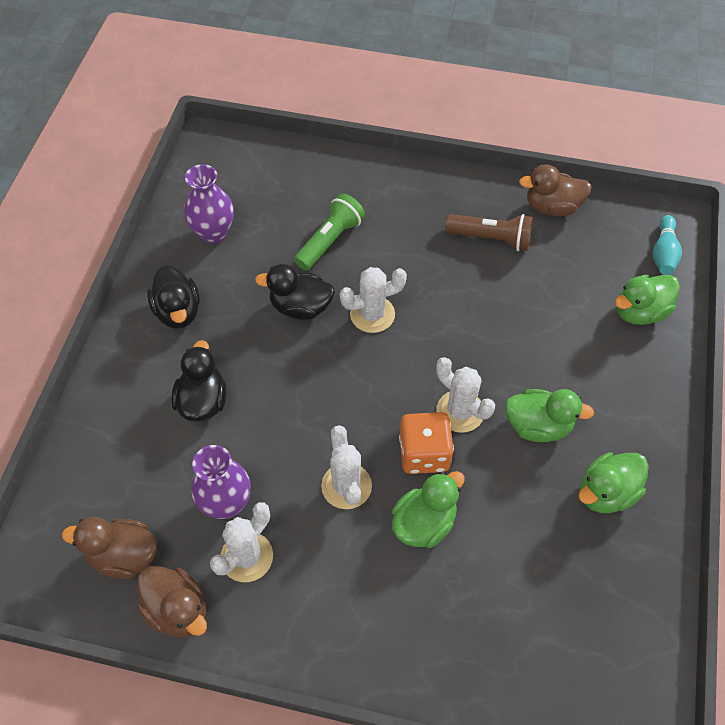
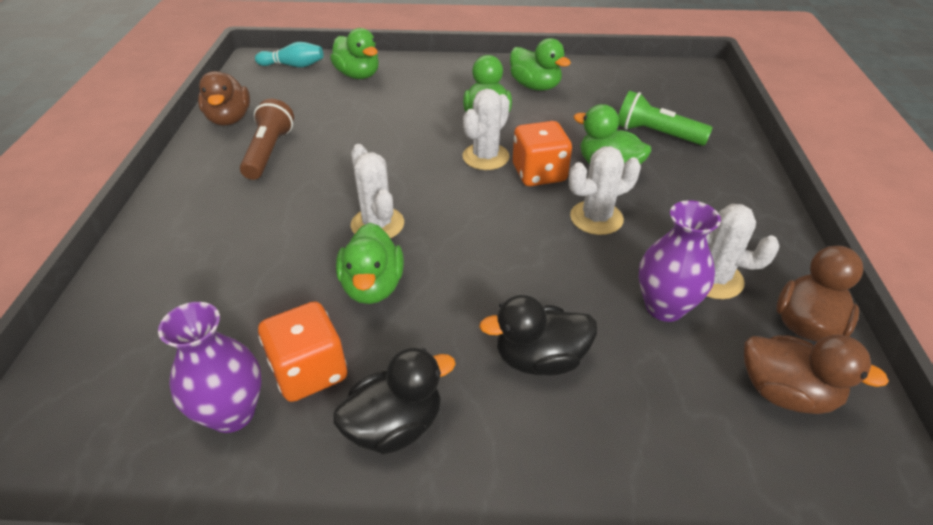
camera: 100 degrees left, 15 degrees down
brown duck [62,517,157,579] -> brown duck turned 60 degrees counterclockwise [744,335,889,414]
black duck [255,264,335,320] -> green duck [336,223,404,304]
green flashlight [294,193,365,270] -> green flashlight moved to [618,91,713,146]
none -> orange dice [258,301,347,402]

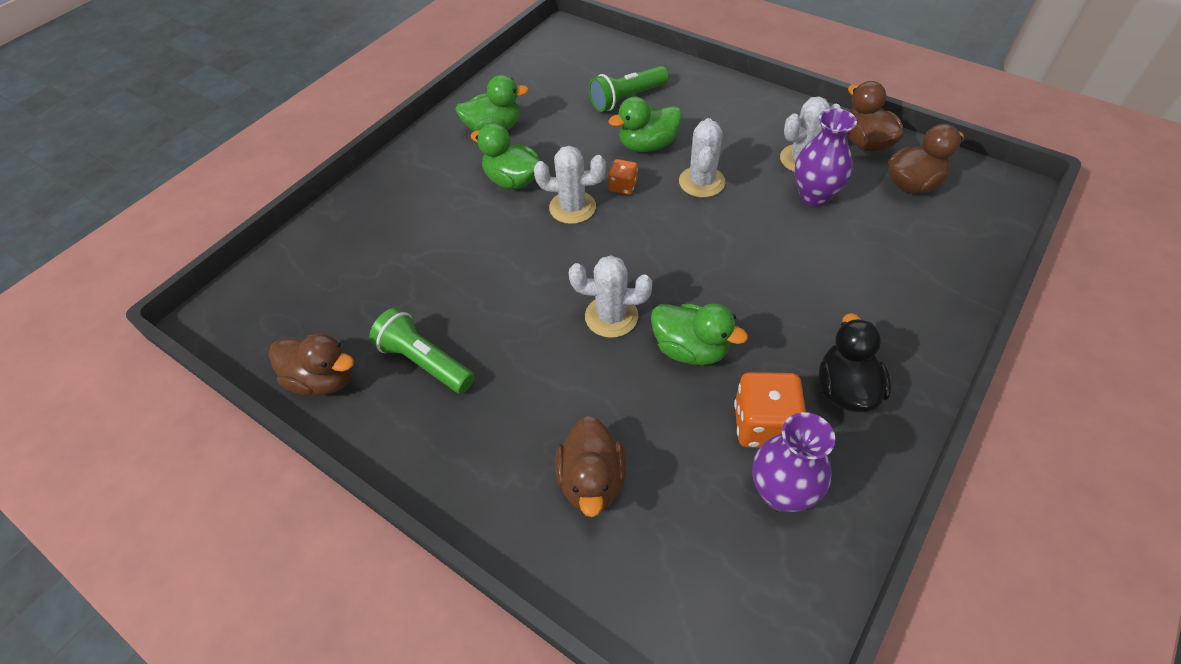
camera: 55 degrees left, 10 degrees up
brown flashlight [240,99,294,180] -> green flashlight [369,308,474,394]
turquoise bowling pin [255,42,323,67] -> none
green duck [330,28,379,79] -> none
white cactus [462,89,510,170] -> white cactus turned 60 degrees counterclockwise [534,146,606,224]
black duck [479,295,597,376] -> none
orange dice [513,121,572,186] -> orange dice [608,159,638,195], size x0.56
none -> brown duck [555,416,626,517]

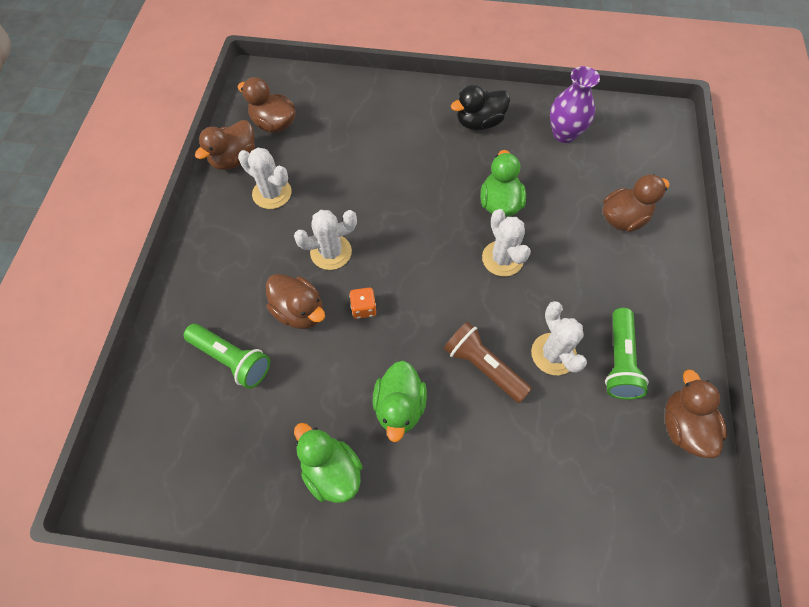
camera: 120 degrees left, 10 degrees up
white cactus [534,146,606,224] -> white cactus moved to [531,301,587,375]
green duck [608,97,682,152] -> brown duck [266,274,325,329]
orange dice [734,372,806,448] -> none
purple vase [795,108,857,207] -> none
none -> brown flashlight [444,321,532,403]

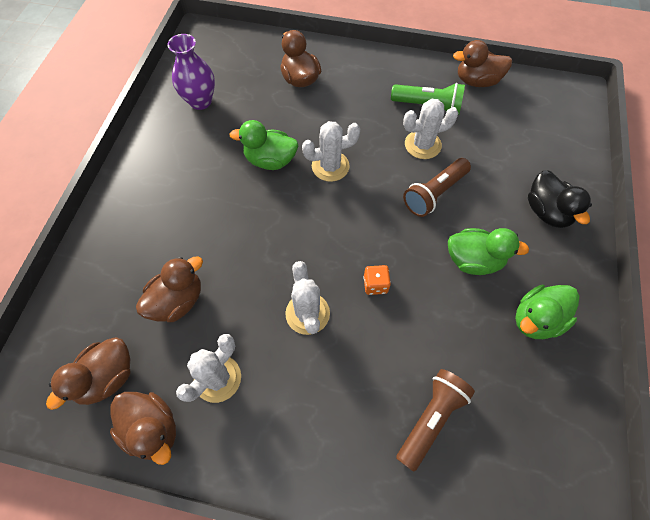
camera: 85 degrees left, 0 degrees up
green flashlight [184,324,270,389] -> brown flashlight [396,369,475,472]
brown duck [266,274,325,329] -> brown duck moved to [136,256,203,322]
black duck [451,85,510,130] -> black duck moved to [528,170,592,228]

